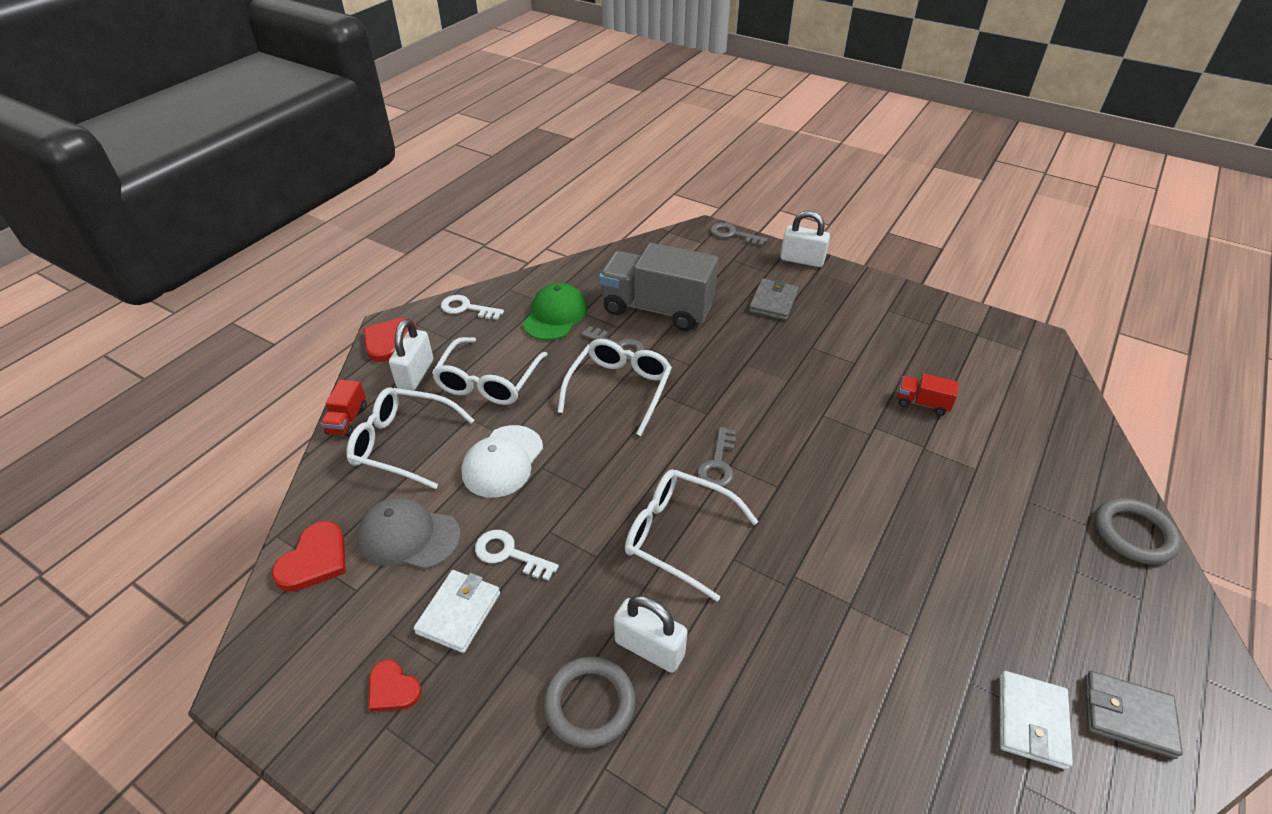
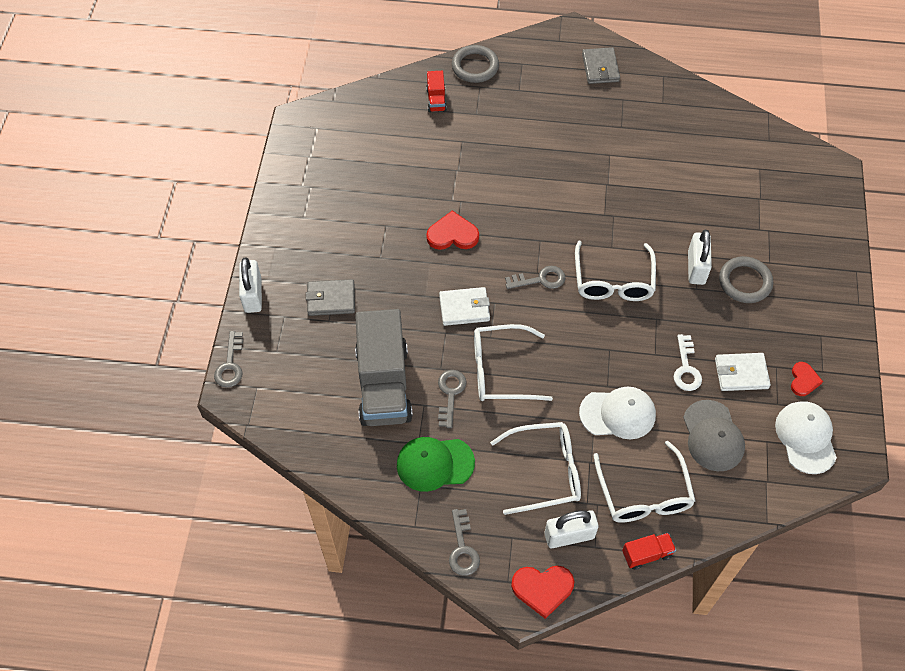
camera: 115 degrees left, 15 degrees up
red heart [272,521,346,592] -> red heart moved to [426,211,479,250]
white key [441,295,504,320] -> grey key [449,509,480,576]
red truck [897,374,959,416] -> red truck moved to [426,71,447,112]
white wallet [1000,671,1073,770] -> white wallet moved to [439,287,490,326]
none -> white cap [775,401,837,474]

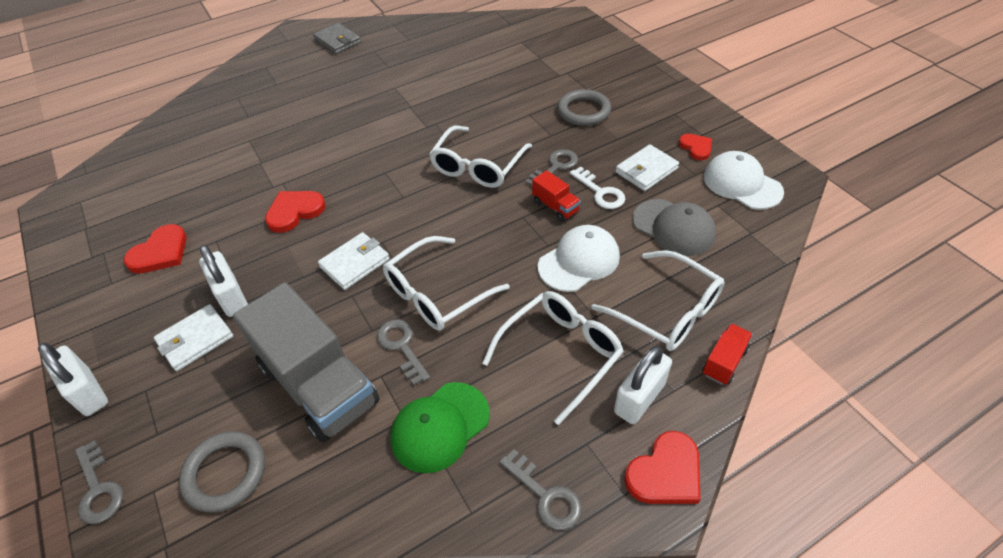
camera: 35 degrees left, 10 degrees down
grey wallet [306,279,355,316] -> white wallet [154,304,233,371]
red truck [426,71,447,112] -> red truck moved to [532,170,581,222]
grey ring [452,45,499,83] -> grey ring moved to [179,431,265,513]
grey key [505,266,566,289] -> grey key moved to [525,149,578,187]
white glasses [575,241,656,301] -> white glasses turned 60 degrees clockwise [429,126,532,188]
white padlock [688,230,712,285] -> white padlock moved to [199,245,248,317]
none -> red heart [124,224,187,274]

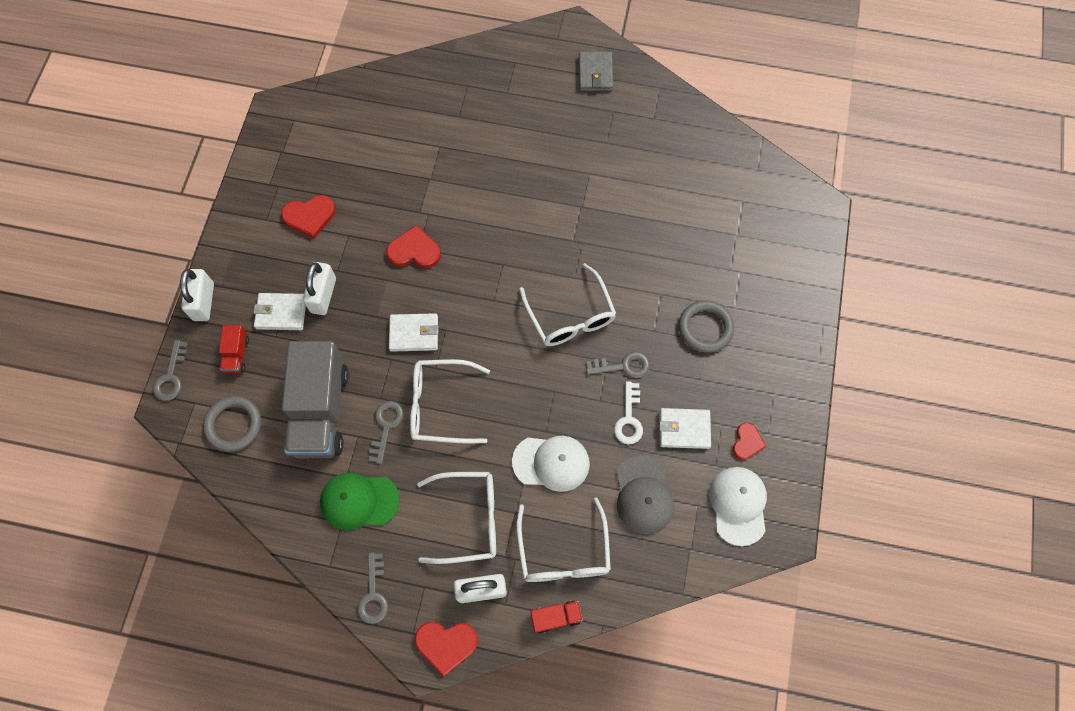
camera: 40 degrees right, 20 degrees up
white glasses [429,126,532,188] -> white glasses turned 90 degrees counterclockwise [519,263,616,346]
red truck [532,170,581,222] -> red truck moved to [219,325,249,373]

